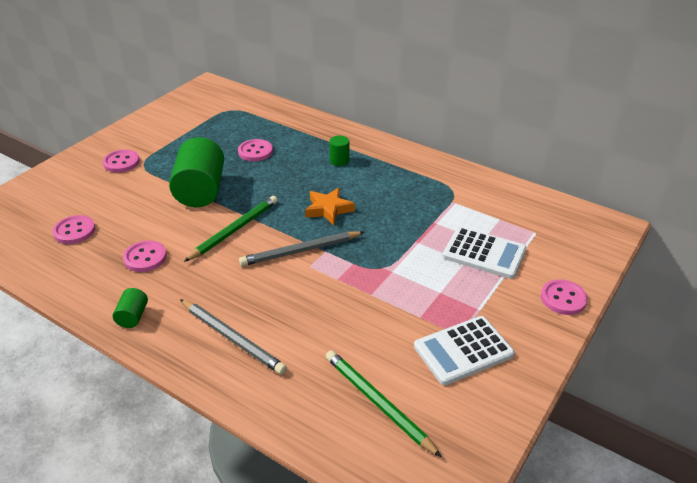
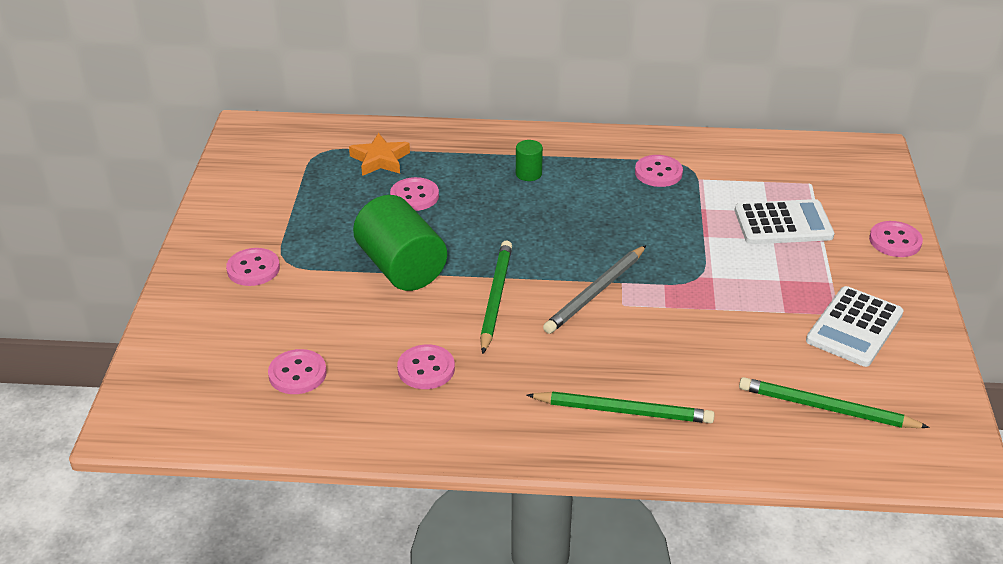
camera: 30 degrees left, 0 degrees up
green cylinder [113,288,148,328] -> none
grey pencil [180,299,287,374] -> green pencil [527,391,715,423]
orange star [305,188,355,225] -> orange star moved to [349,133,410,176]
none -> pink button [635,155,683,187]

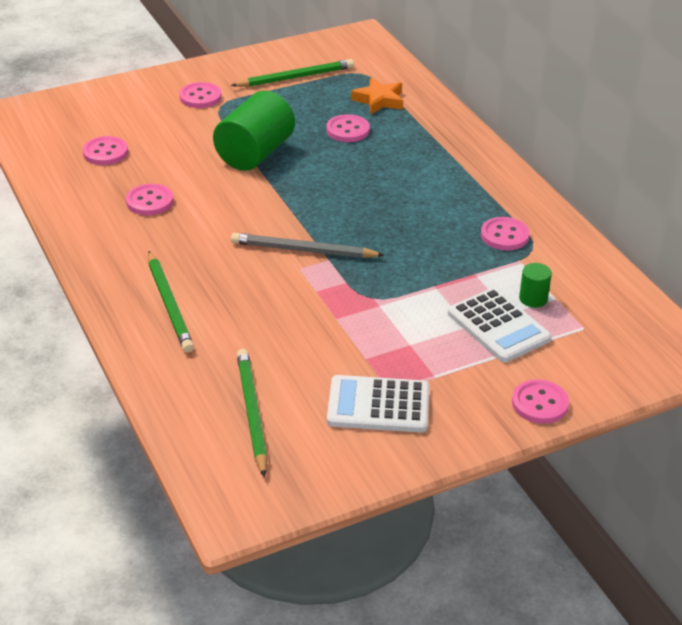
camera: 60 degrees right, 0 degrees up
green pencil [480,240,512,354] -> green pencil moved to [231,59,354,87]
green cylinder [516,140,543,181] -> green cylinder moved to [519,263,552,308]

